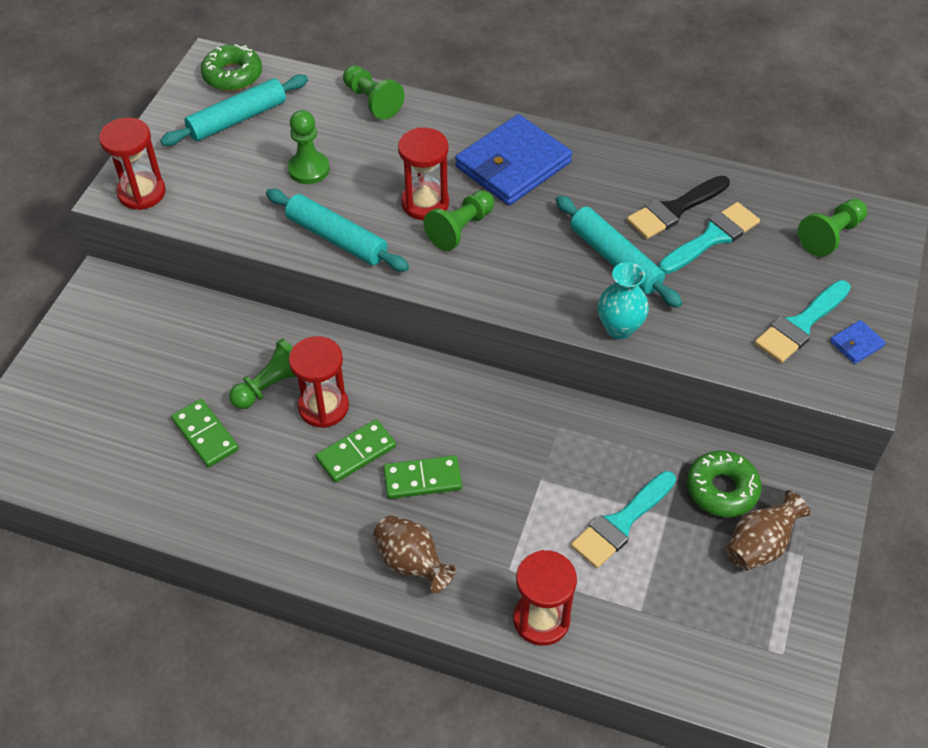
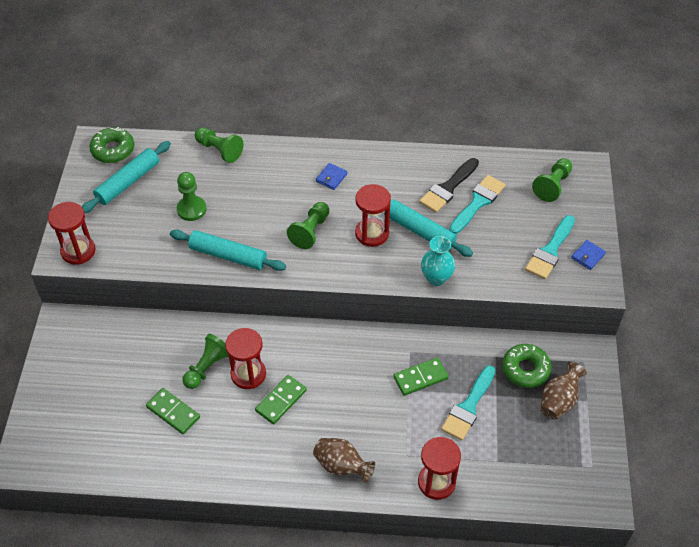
camera: 15 degrees left, 0 degrees up
green domino [383,455,462,499] -> green domino moved to [393,357,449,396]
red hourglass [398,127,449,220] -> red hourglass moved to [355,184,391,247]
blue wallet [455,114,572,205] -> blue wallet [316,163,348,190], size x0.41

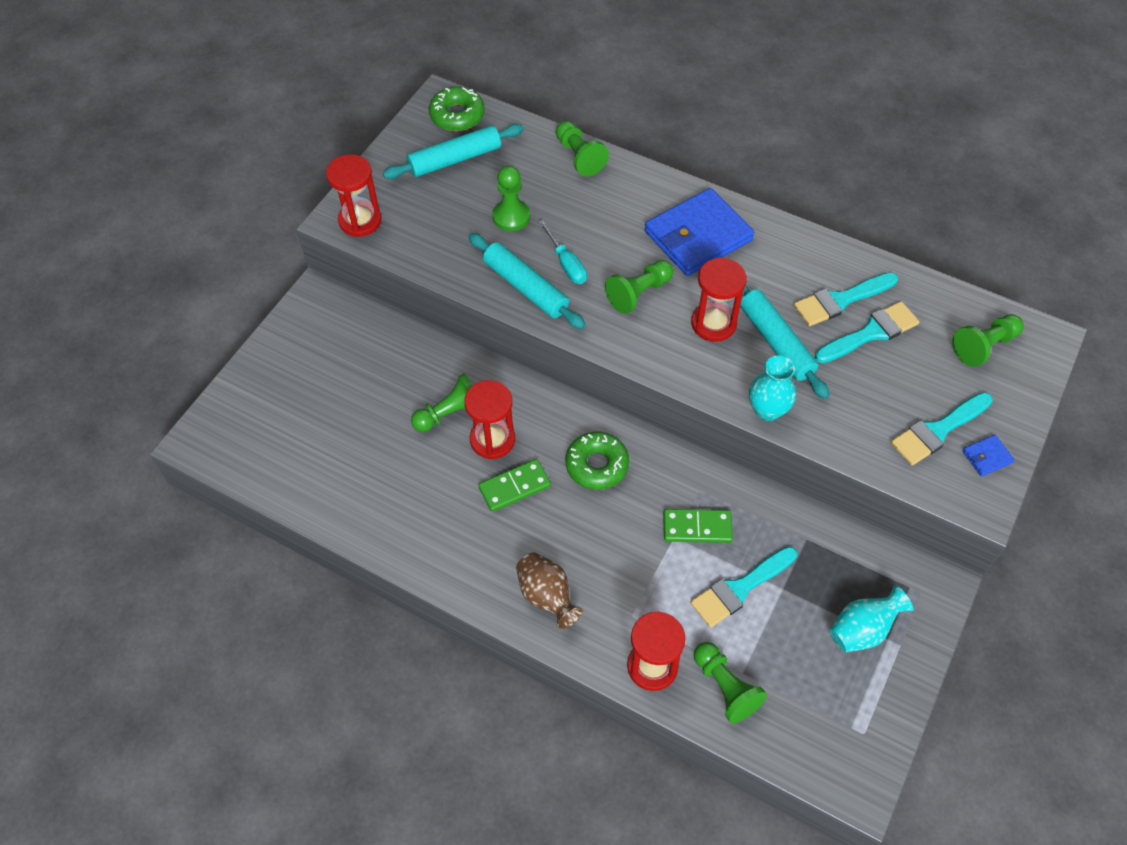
camera: 25 degrees right, 5 degrees up
green domino [146,388,200,434] -> none
blue wallet [316,163,348,190] -> blue wallet [645,188,754,276], size x2.45
black brush [419,158,479,213] -> turquoise brush [794,272,898,326]
green donut [502,344,552,388] -> green donut moved to [565,431,629,490]
brown vase [540,361,587,419] -> turquoise vase [829,585,913,653]
none -> turquoise screwdriver [538,220,587,284]
none -> green pawn [694,642,767,723]

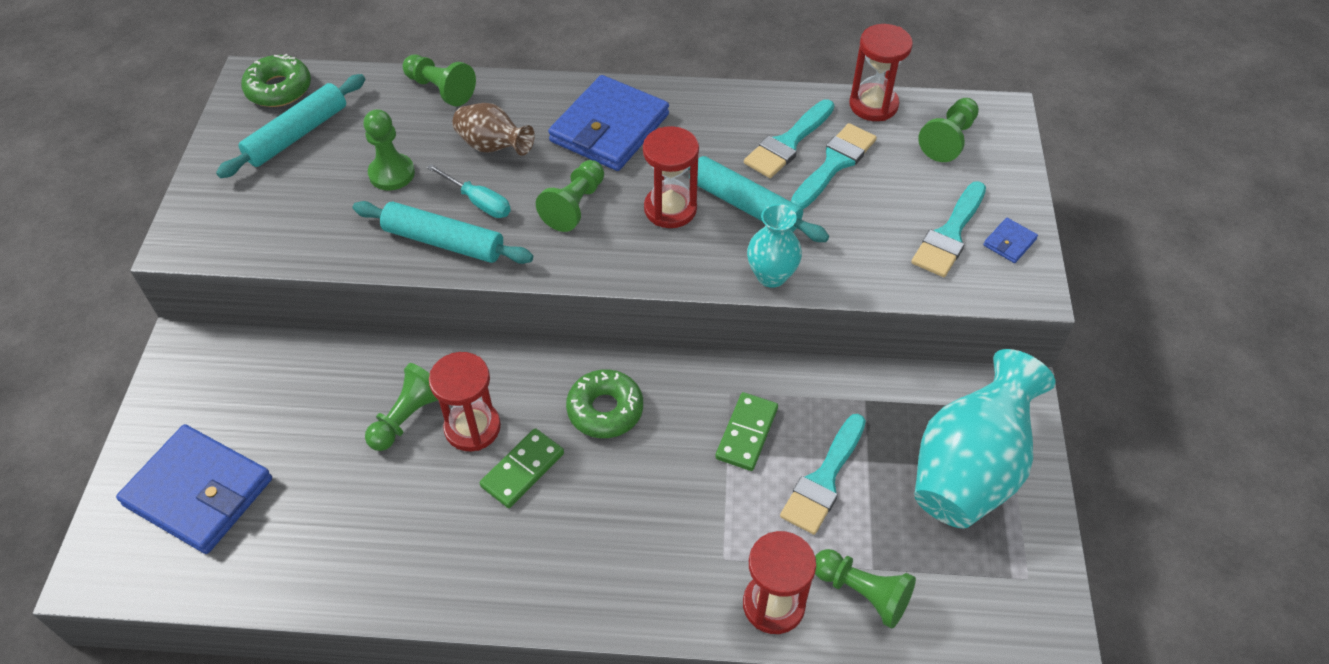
camera: 25 degrees left, 5 degrees down
red hourglass [326,154,381,237] -> red hourglass moved to [849,24,913,121]
brown vase [516,552,583,629] -> brown vase moved to [452,103,535,156]
green domino [663,509,733,543] -> green domino turned 45 degrees counterclockwise [715,392,778,471]
turquoise vase [829,585,913,653] -> turquoise vase [914,349,1055,528], size x1.89
none -> blue wallet [116,424,272,554]

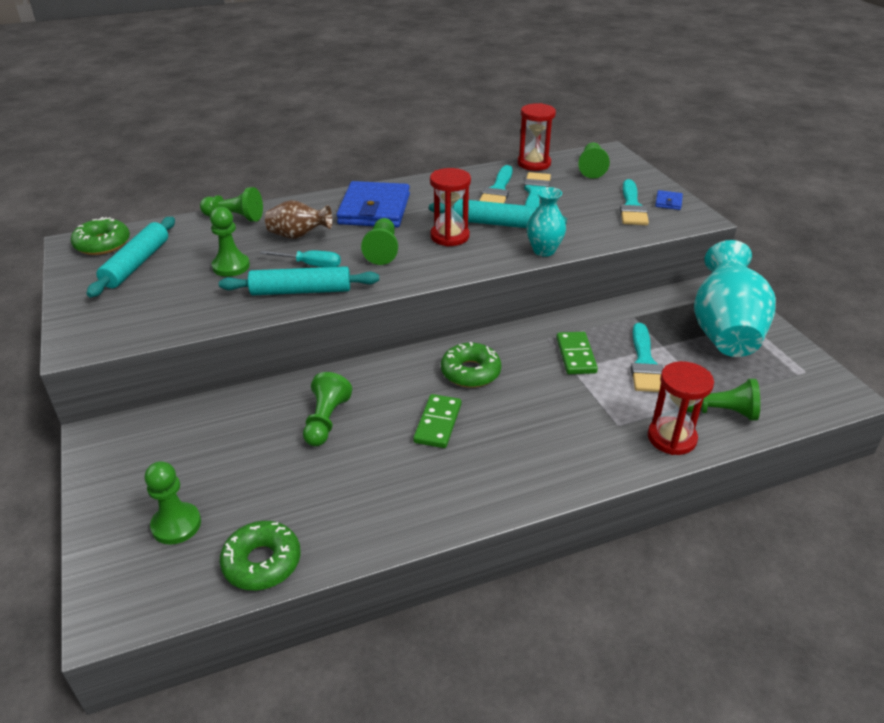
camera: 25 degrees left, 15 degrees down
blue wallet [116,424,272,554] -> green pawn [145,461,201,545]
red hourglass [429,352,501,451] -> none
none -> green donut [220,521,301,590]

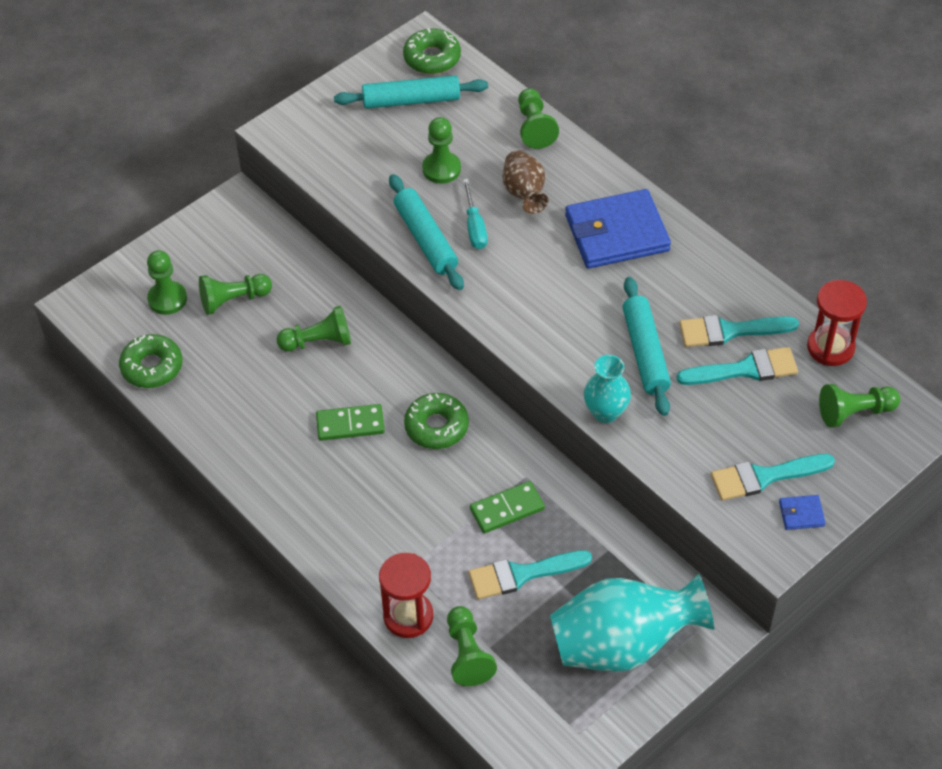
camera: 70 degrees right, 15 degrees up
green pawn [361,218,398,265] -> green pawn moved to [199,274,272,315]
red hourglass [430,168,471,247] -> none

